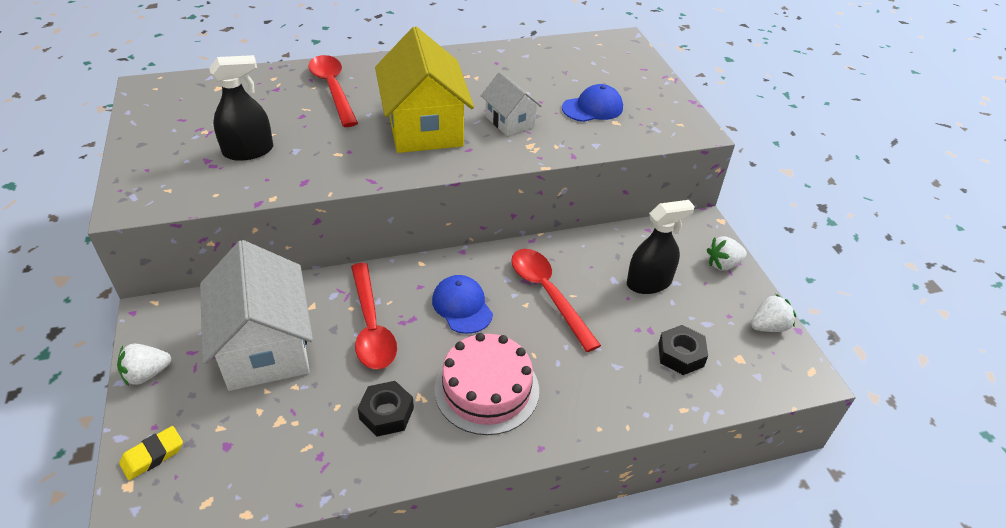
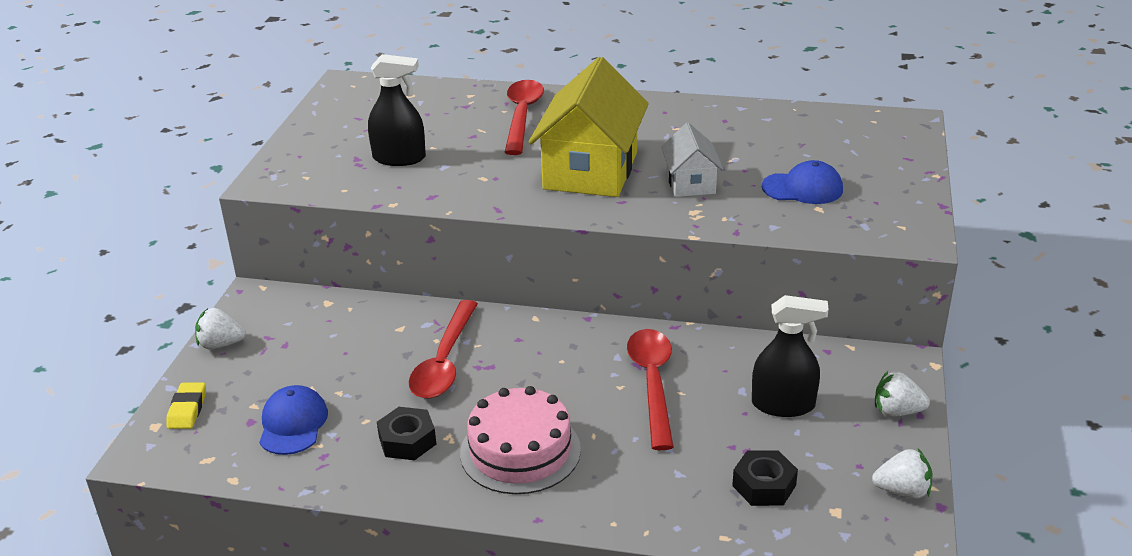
camera: 30 degrees right, 10 degrees down
yellow eraser [119,426,183,480] -> yellow eraser turned 75 degrees counterclockwise [167,382,206,429]
white house [200,240,313,391] -> none
blue cap [432,275,493,334] -> blue cap moved to [259,385,328,455]

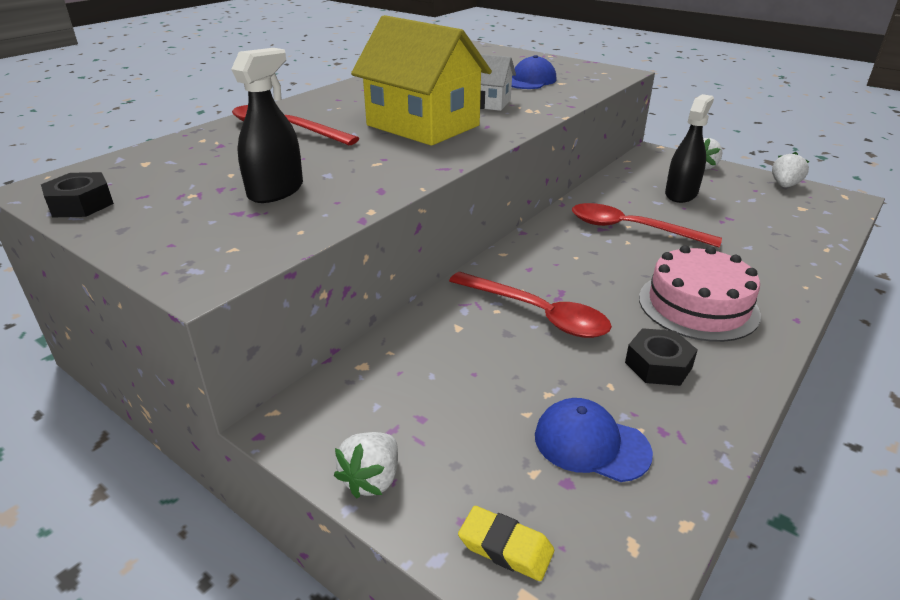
camera: 65 degrees left, 0 degrees up
black nut [732,450,798,506] -> black nut moved to [41,172,114,217]

